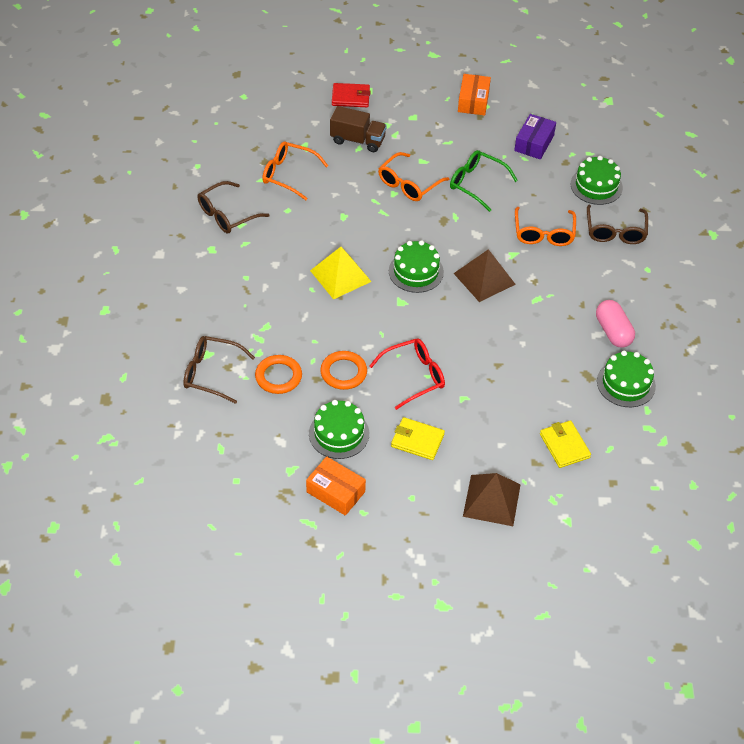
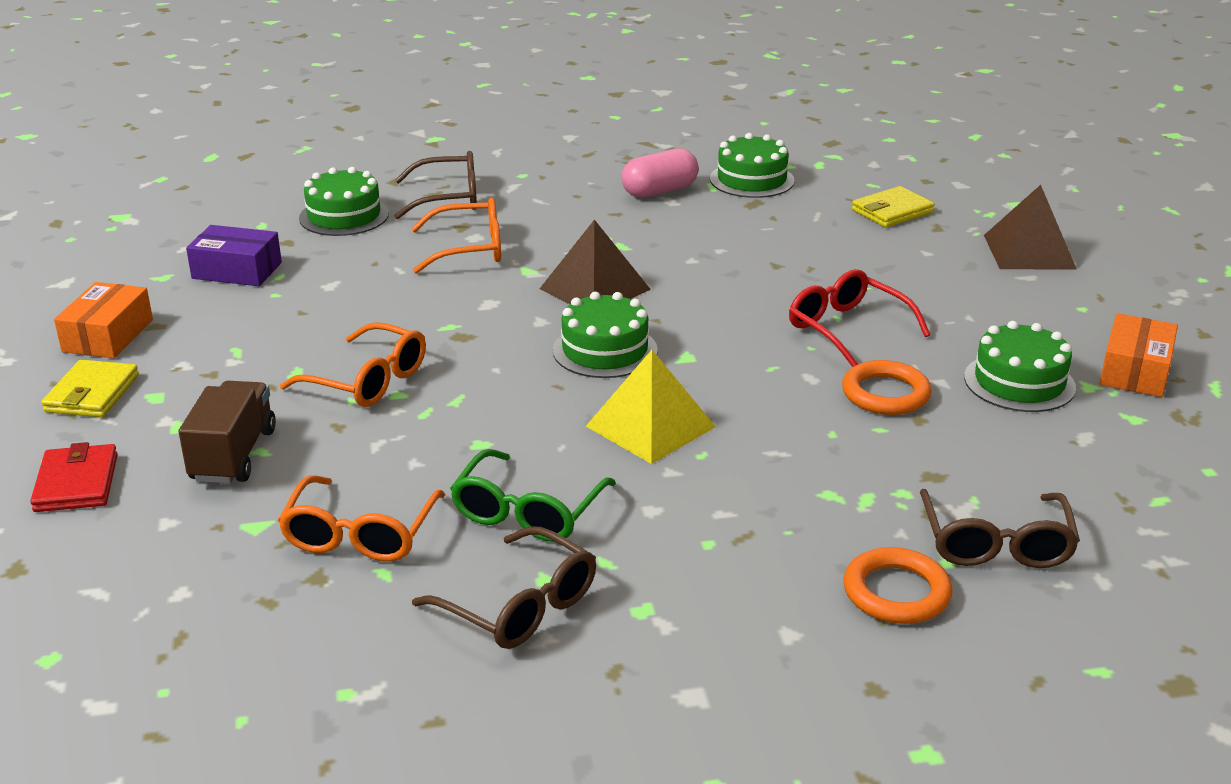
camera: 100 degrees left, 20 degrees down
orange ring [255,355,302,394] -> orange ring moved to [843,547,952,624]
yellow wallet [391,417,445,460] -> yellow wallet moved to [41,360,139,417]
green glasses [450,150,518,212] -> green glasses moved to [450,449,616,542]
orange box [458,74,491,115] -> orange box turned 75 degrees counterclockwise [54,282,153,358]

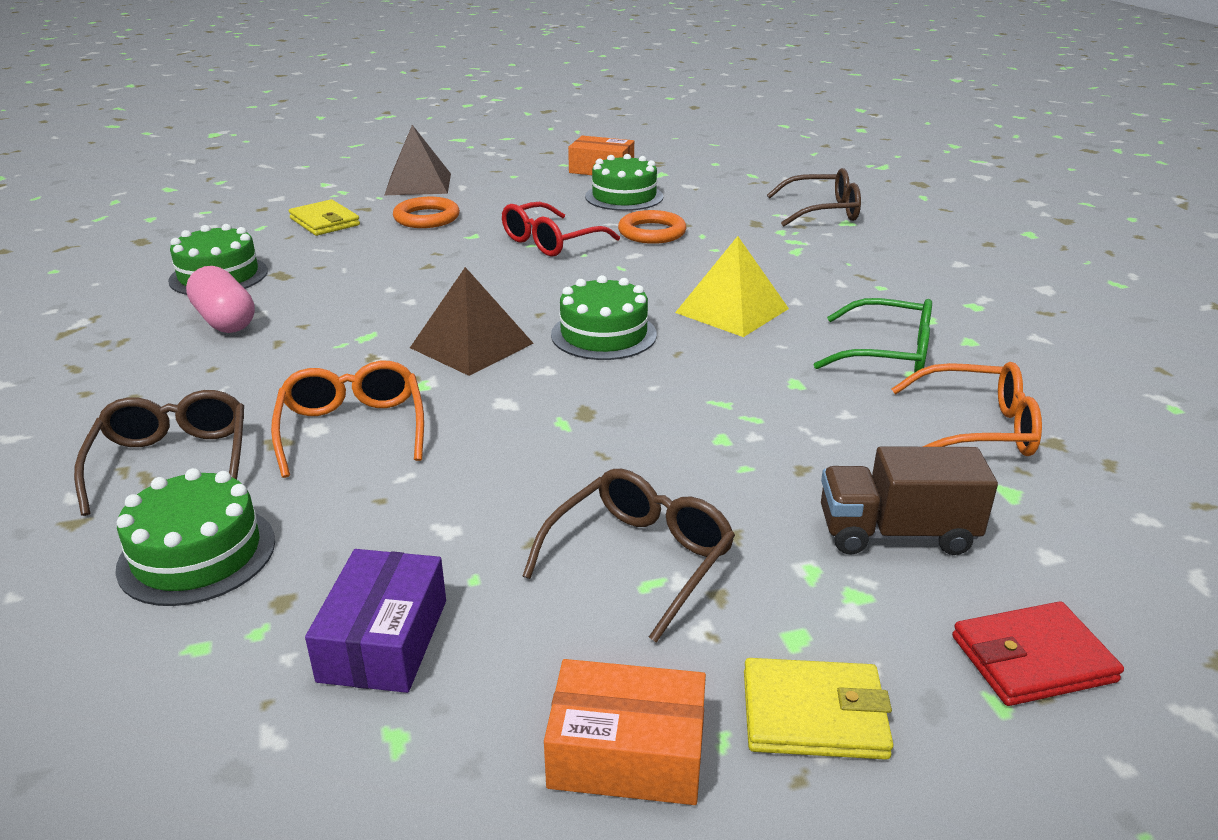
camera: 95 degrees left, 0 degrees up
orange glasses [280,322,426,407] -> none
brown glasses [412,526,596,649] -> brown glasses moved to [523,469,735,643]
orange ring [843,547,952,624] -> orange ring moved to [393,197,460,228]

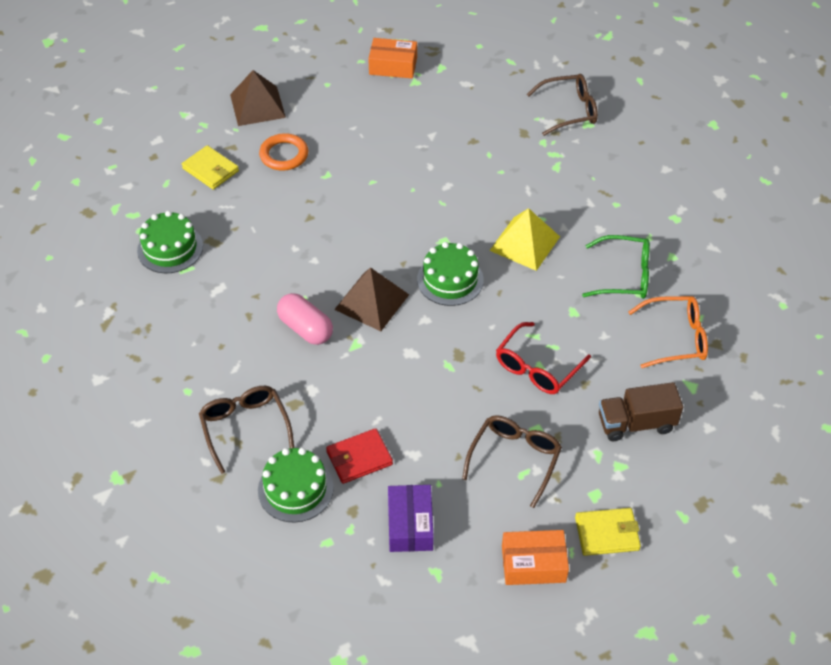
camera: 10 degrees left, 20 degrees up
pink capsule [186,266,255,333] -> pink capsule moved to [277,293,333,345]
orange glasses [271,361,424,478] -> none
red glasses [502,202,620,257] -> red glasses moved to [496,322,591,394]
green cake [585,154,663,211] -> none
orange ring [618,210,686,244] -> none
red wallet [952,601,1124,706] -> red wallet moved to [326,428,393,484]

